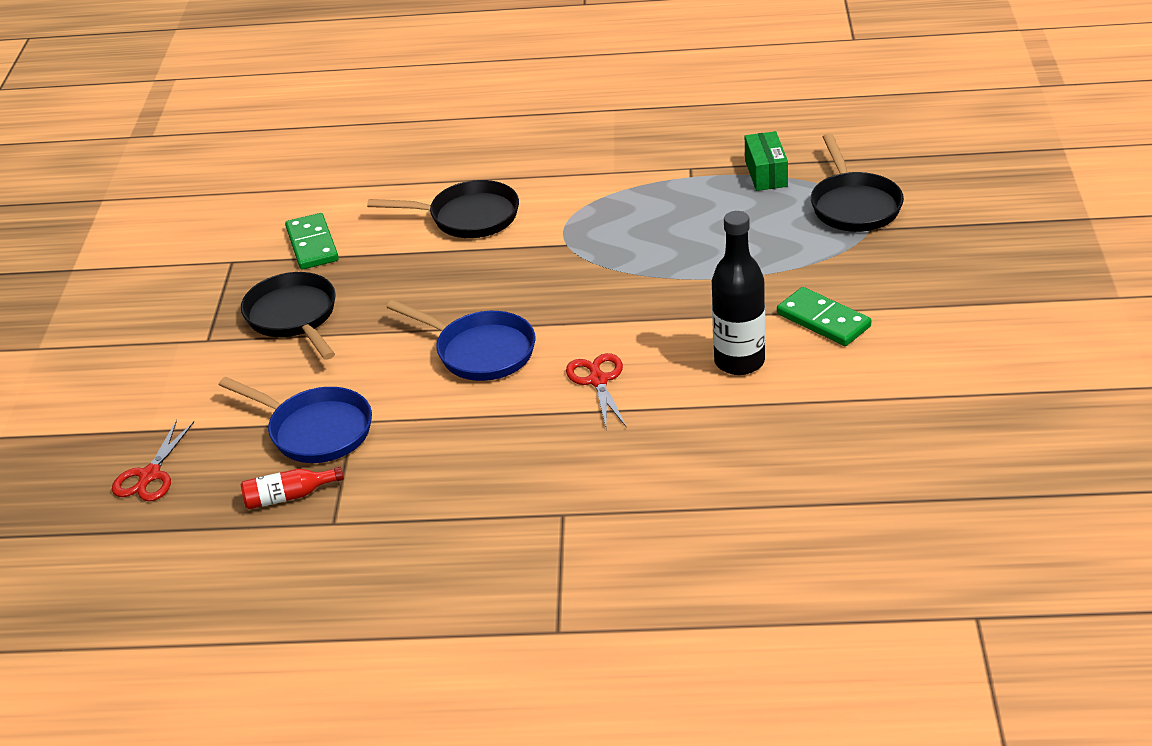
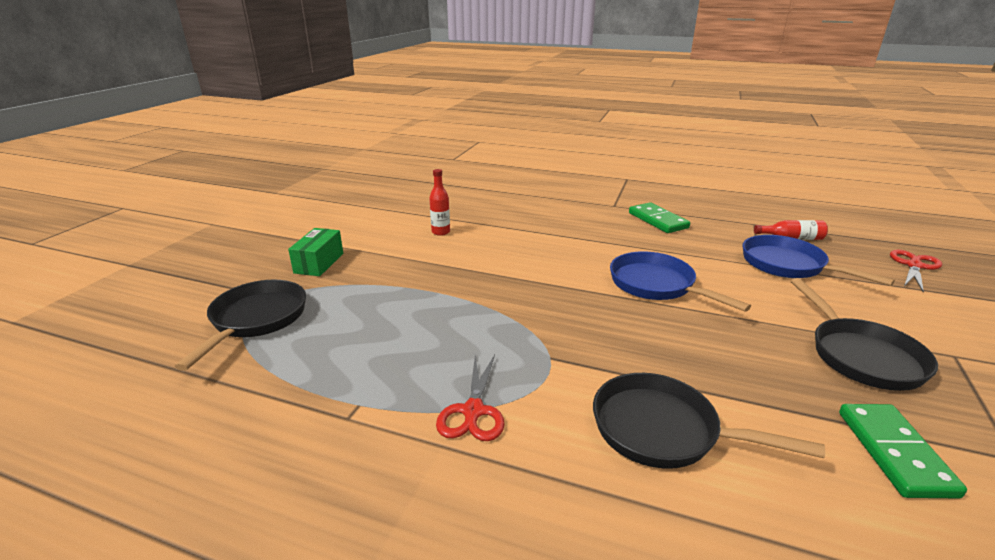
camera: 165 degrees left, 10 degrees down
red scissors [566,353,626,427] -> red scissors moved to [436,355,505,441]
black bottle [712,211,765,375] -> none
green box [745,131,788,191] -> green box moved to [288,228,343,276]
green domino [777,287,871,346] -> green domino moved to [629,202,690,233]
none -> red bottle [429,169,450,236]

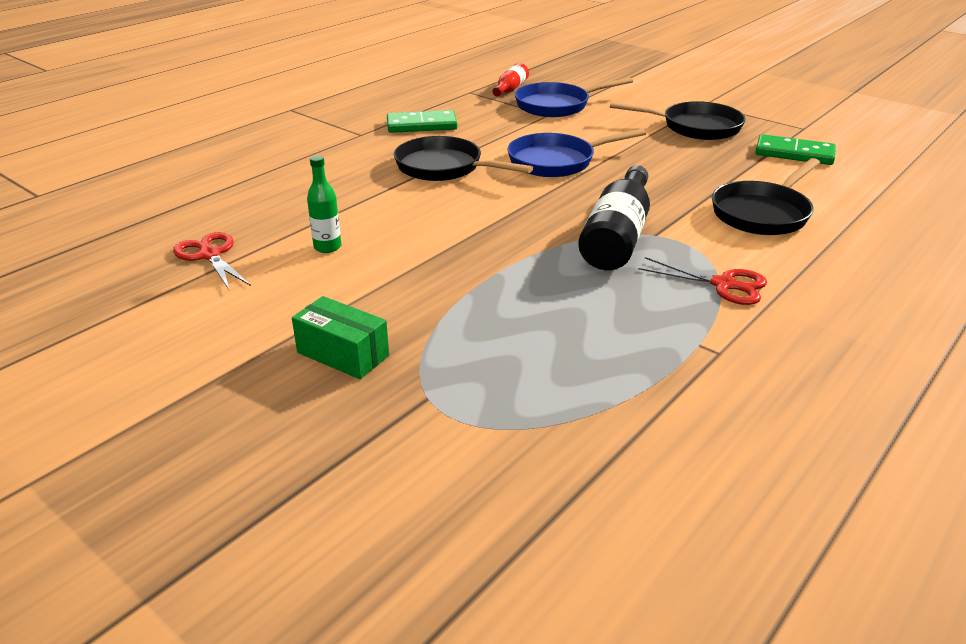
camera: 70 degrees left, 5 degrees up
black pan [175,280,306,371] -> black pan moved to [394,136,533,181]
red bottle [429,169,450,236] -> green bottle [307,155,341,253]
red scissors [890,250,942,292] -> red scissors moved to [173,232,251,291]
none -> black bottle [578,165,650,270]

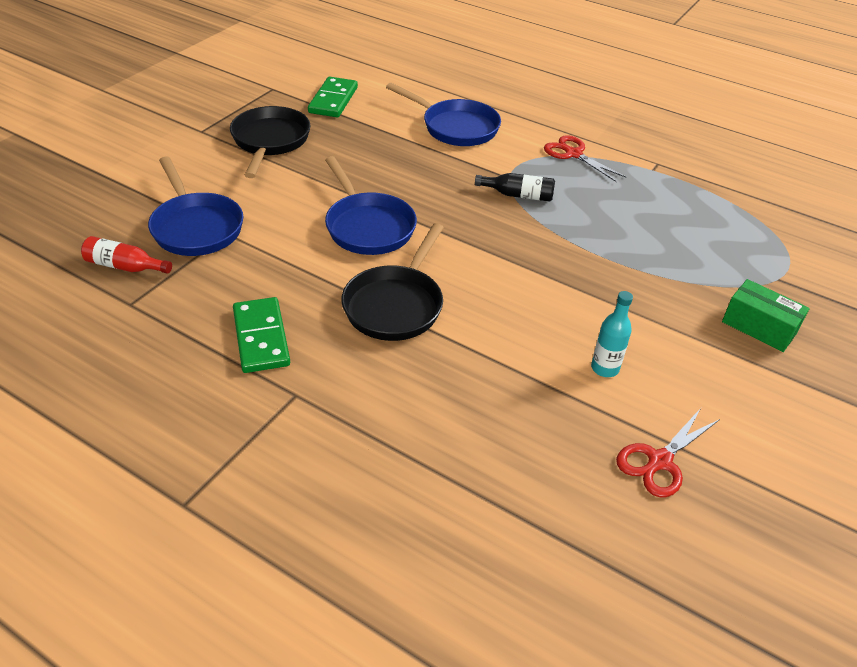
camera: 100 degrees left, 10 degrees up
green box [292,296,389,379] -> green box turned 75 degrees counterclockwise [722,279,810,352]
green bottle [307,155,341,253] -> turquoise bottle [591,291,633,377]
black bottle [578,165,650,270] -> black bottle [475,173,555,202], size x0.54
red scissors [638,257,767,305] -> red scissors turned 60 degrees counterclockwise [544,135,626,182]
black pan [712,158,820,235] -> blue pan [386,83,501,146]

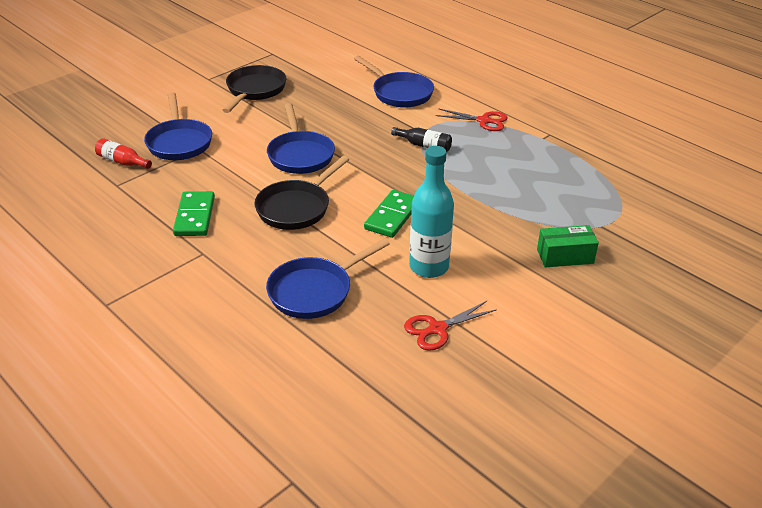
camera: 15 degrees right, 5 degrees down
green domino [308,77,358,117] -> green domino moved to [364,190,414,238]
red scissors [544,135,626,182] -> red scissors turned 135 degrees clockwise [436,109,508,131]
turquoise bottle [591,291,633,377] -> turquoise bottle [409,146,454,278], size x1.86
green box [722,279,810,352] -> green box turned 60 degrees counterclockwise [537,225,599,267]
none -> blue pan [266,238,390,319]

